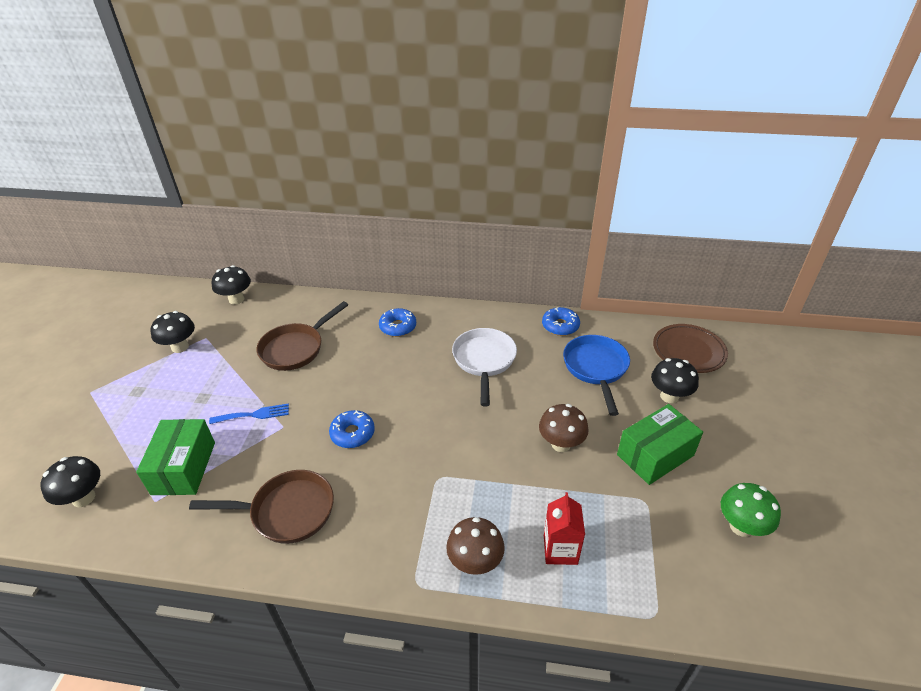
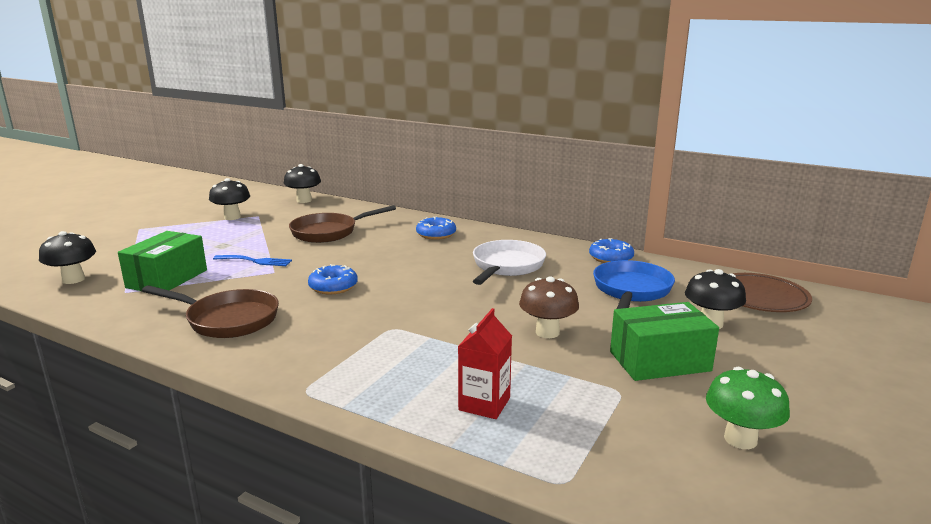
camera: 20 degrees right, 20 degrees down
brown mushroom [446,517,505,575] -> none

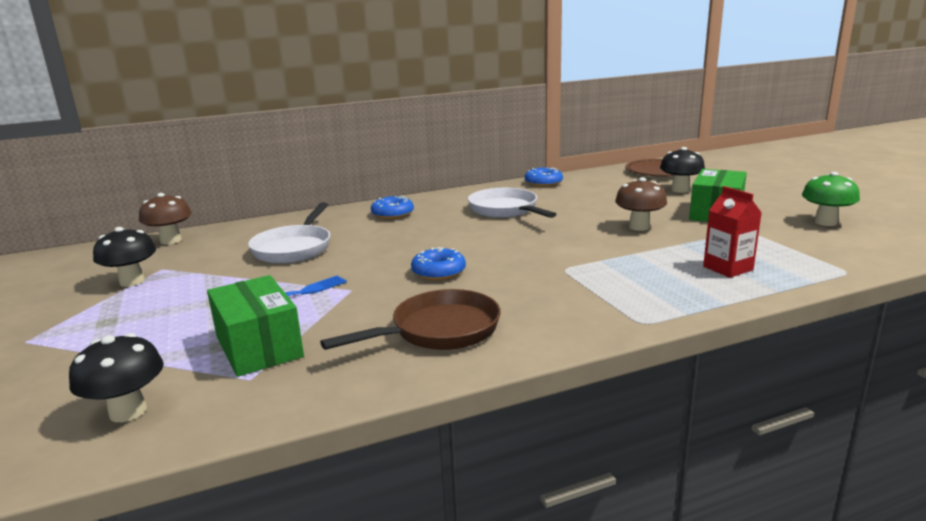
camera: 50 degrees left, 0 degrees up
black mushroom [284,164,321,203] -> brown mushroom [139,193,192,245]
brown pan [289,205,396,243] -> white pan [248,202,330,263]
blue pan [593,260,675,309] -> none

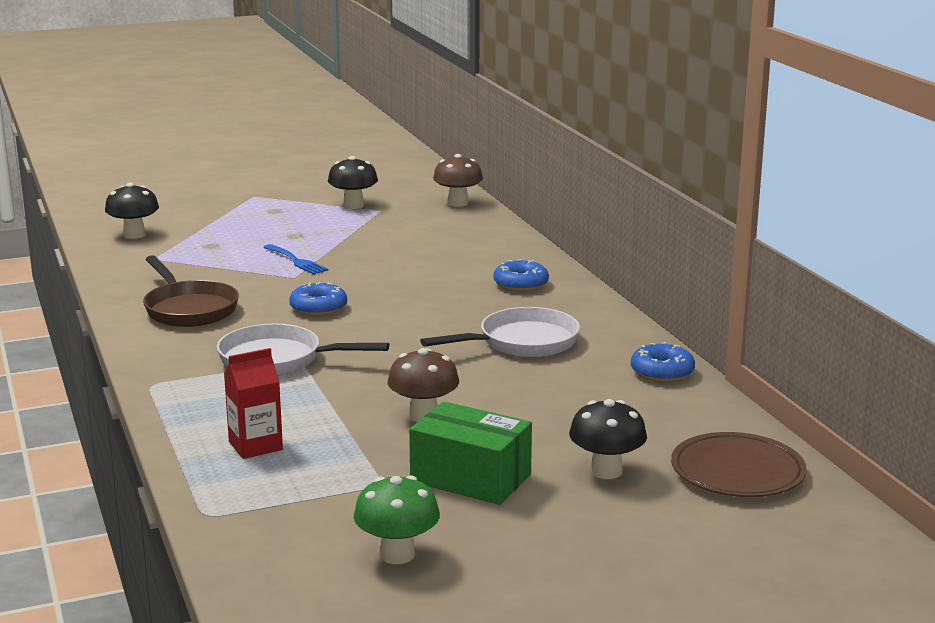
camera: 90 degrees right, 0 degrees up
green box [207,275,304,377] -> none
white pan [248,202,330,263] -> white pan moved to [217,324,389,375]

